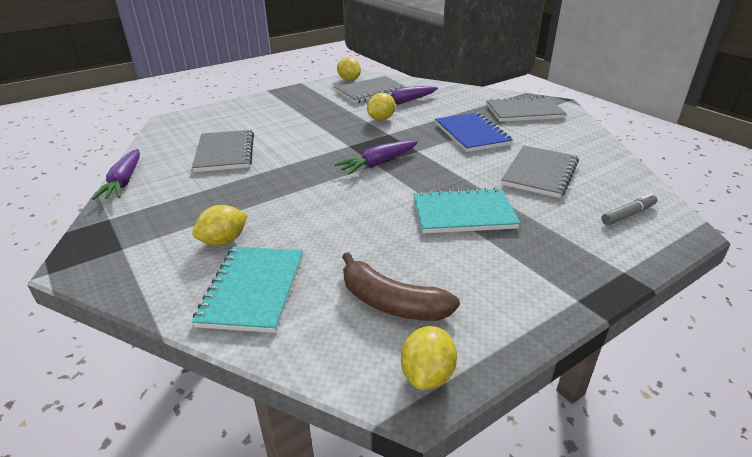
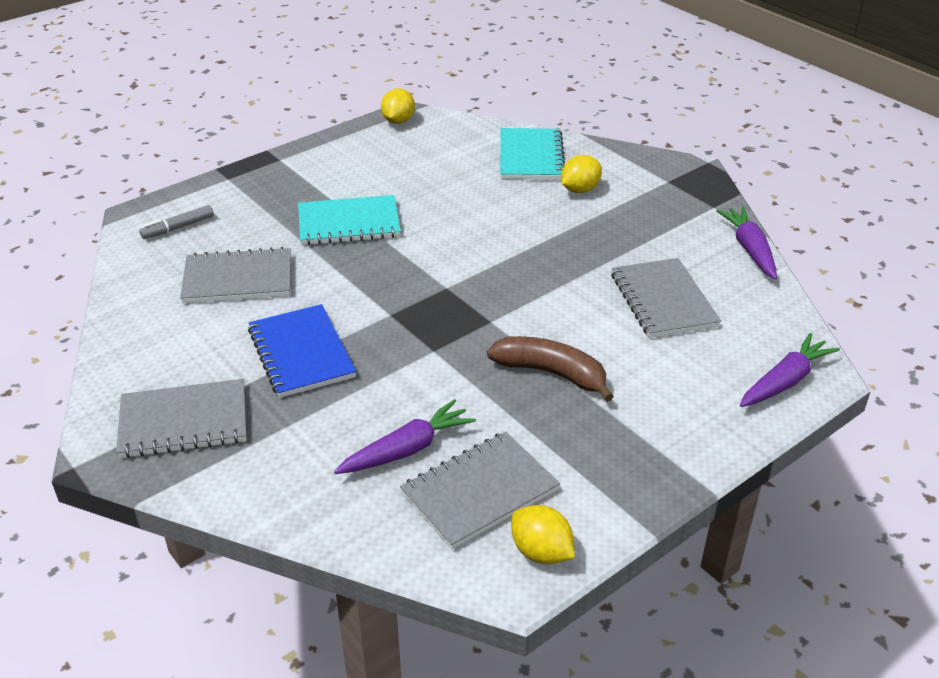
camera: 175 degrees right, 5 degrees up
purple carrot [335,140,418,175] -> purple carrot moved to [740,333,840,407]
brown banana [342,252,460,321] -> brown banana moved to [487,336,614,402]
yellow lemon [367,93,395,121] -> none
grey notebook [501,146,579,198] -> grey notebook turned 60 degrees clockwise [180,247,291,303]

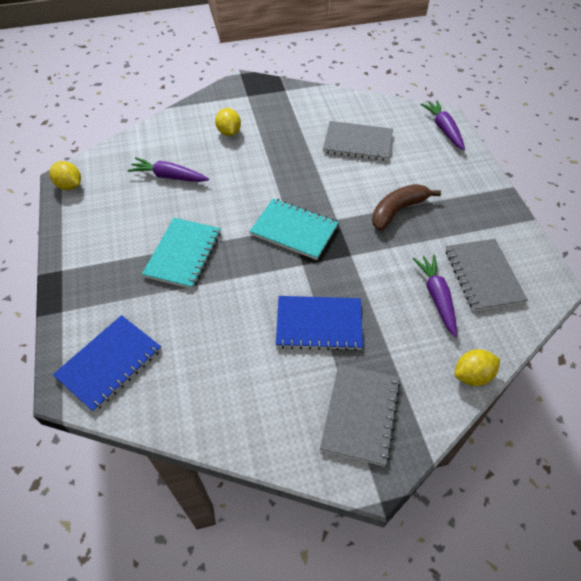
camera: 65 degrees left, 15 degrees up
grey marker [139,205,214,239] -> blue notebook [53,315,161,412]
grey notebook [180,247,291,303] -> none
turquoise notebook [500,128,565,179] -> turquoise notebook moved to [249,199,338,260]
yellow lemon [511,505,575,564] -> yellow lemon moved to [454,349,500,386]
purple carrot [716,207,777,279] -> purple carrot moved to [127,158,209,182]

